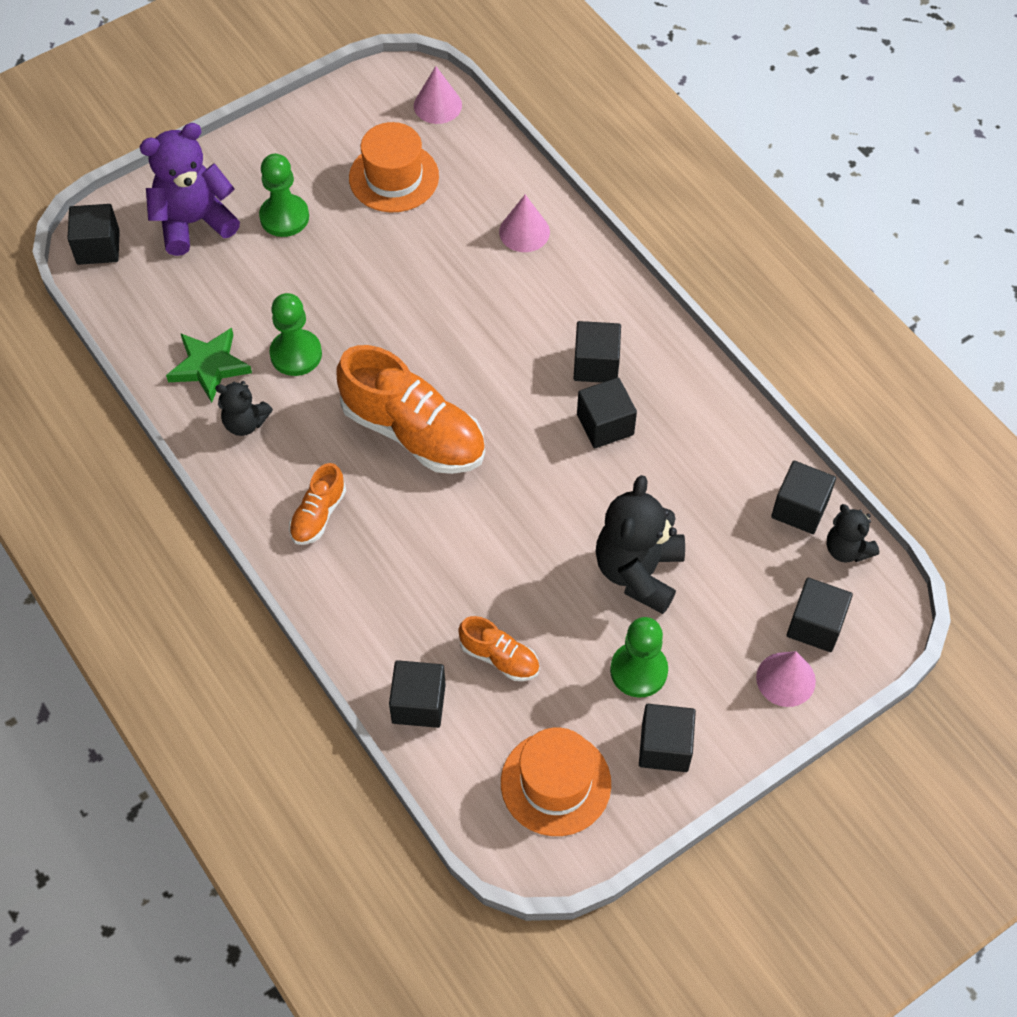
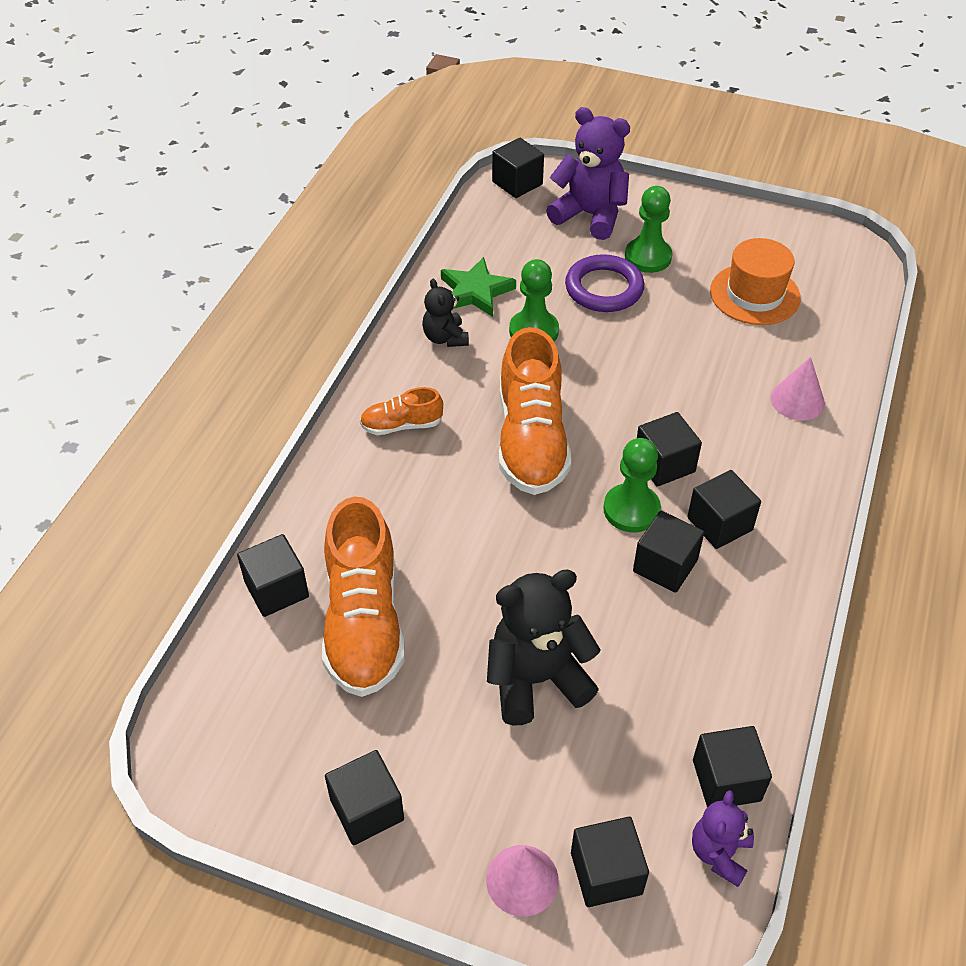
camera: 55 degrees right, 10 degrees down
pink cone [414,66,462,124] -> none
orange shoe [458,616,540,681] -> orange shoe [322,497,405,697], size x2.02
orange hat [501,727,611,836] -> none
green pawn [610,617,668,698] -> green pawn moved to [603,438,661,532]
black teddy bear [827,504,879,563] -> purple teddy bear [692,790,754,887]
none -> purple ring [565,254,644,312]
none -> black cube [637,412,702,487]

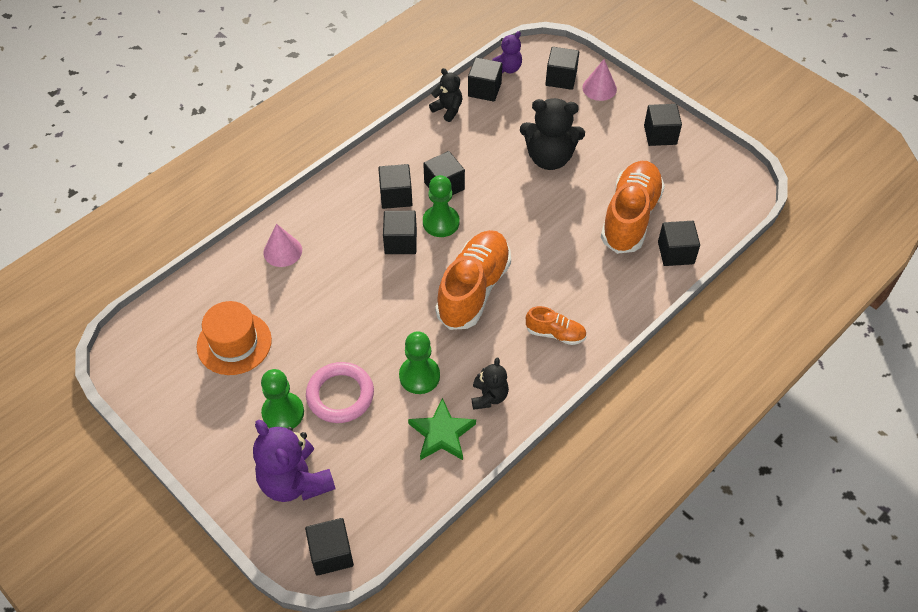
camera: 155 degrees left, 5 degrees up
purple ring [565,254,644,312] -> pink ring [306,362,374,423]
none -> black teddy bear [429,68,462,122]

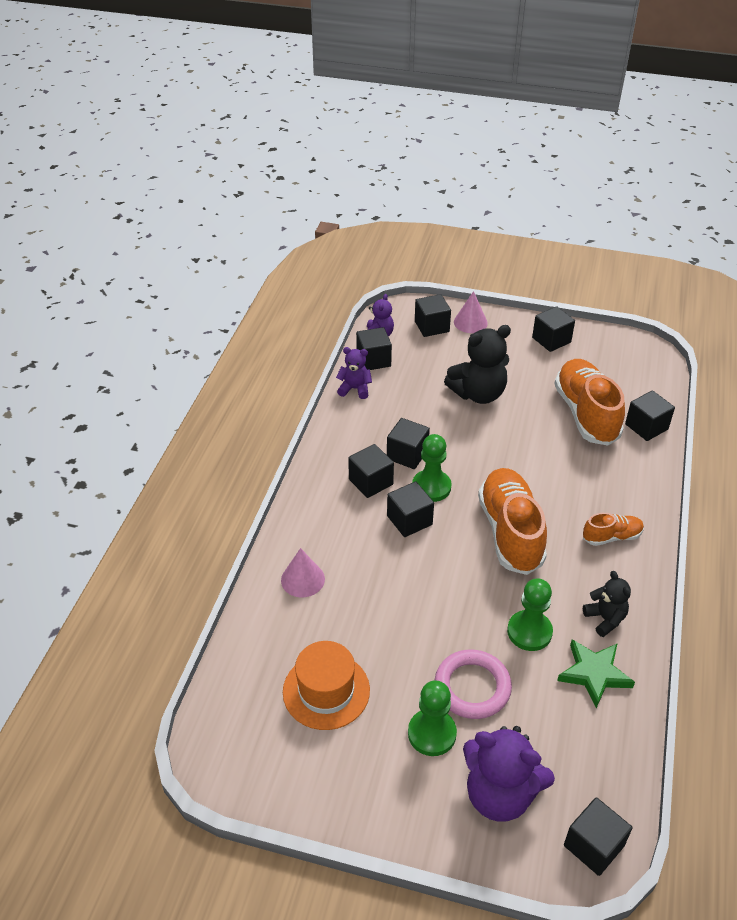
camera: 30 degrees left, 10 degrees down
black teddy bear [429,68,462,122] -> purple teddy bear [336,347,372,399]

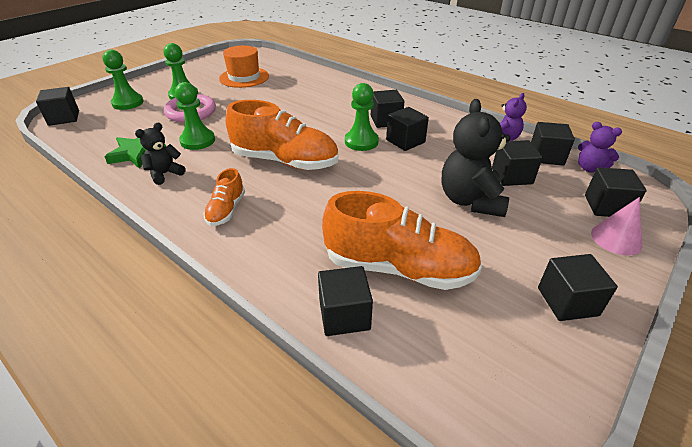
camera: 115 degrees right, 5 degrees down
pink cone [281,548,325,597] -> none
black cube [387,481,434,537] -> black cube moved to [492,140,543,186]
purple teddy bear [463,726,555,822] -> green pawn [102,50,144,110]
black teddy bear [583,571,631,637] -> black teddy bear turned 135 degrees clockwise [135,123,185,185]

